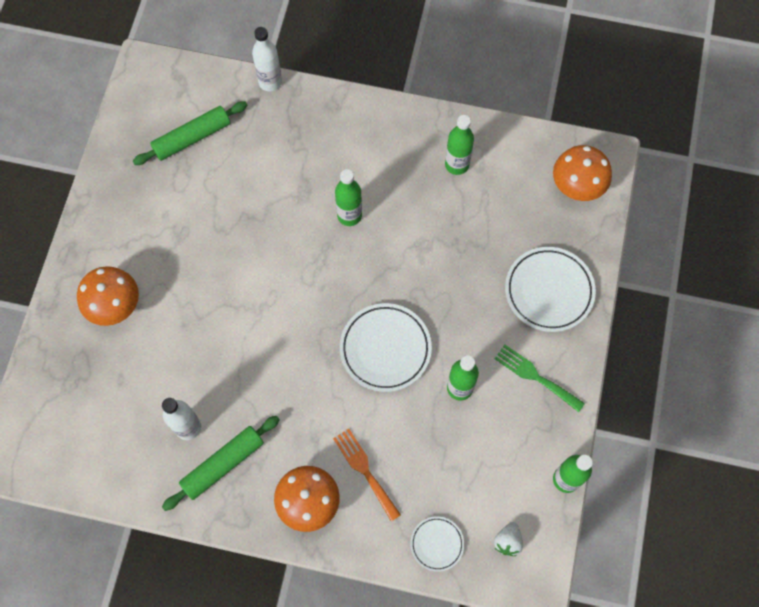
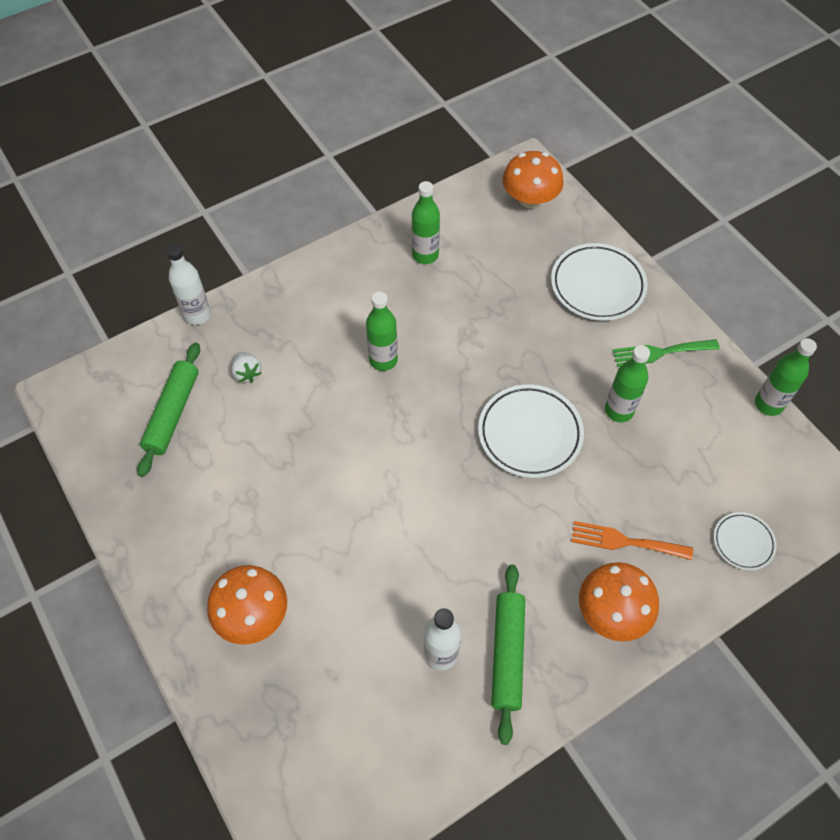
camera: 45 degrees left, 10 degrees down
white strawberry [494,522,523,556] -> white strawberry moved to [231,352,262,383]

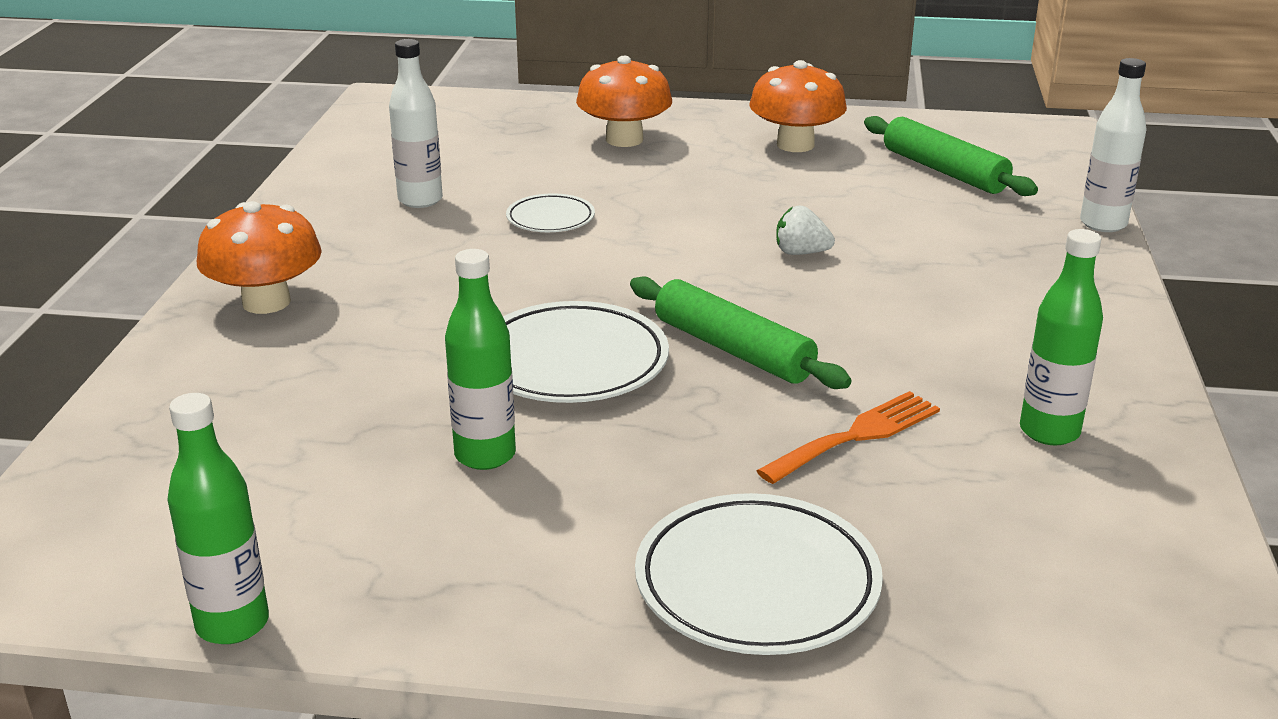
camera: 130 degrees right, 30 degrees down
white strawberry [231,352,262,383] -> white strawberry moved to [776,206,835,255]
green bottle [366,292,398,371] -> none
green rolling pin [491,564,525,745] -> green rolling pin moved to [630,276,851,389]
orange mushroom [502,151,564,208] -> orange mushroom moved to [749,60,847,152]
orange fork [571,521,693,560] -> orange fork moved to [756,391,940,484]
green fork [612,339,720,367] -> none
white plate [714,512,777,570] -> white plate moved to [506,193,595,232]

